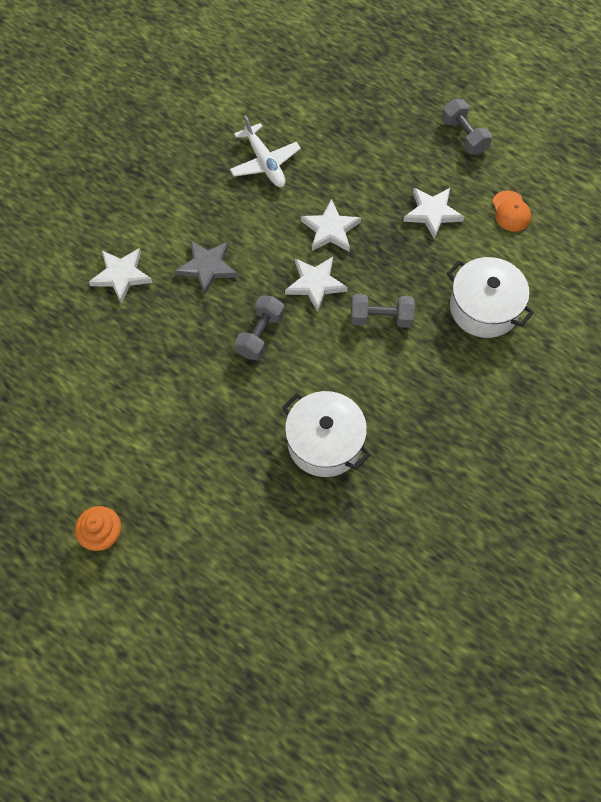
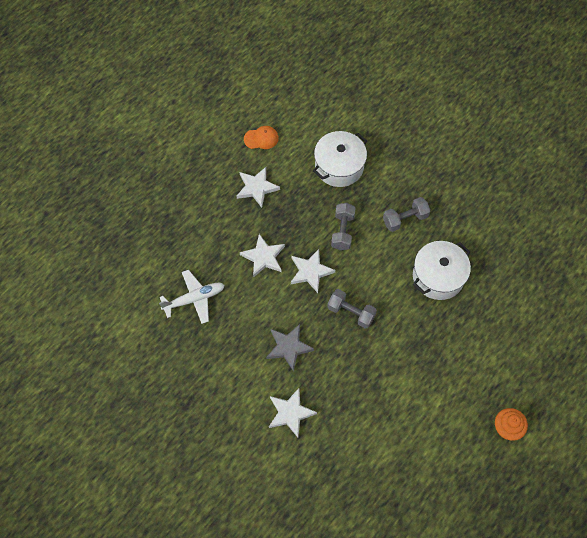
camera: 85 degrees left, 0 degrees up
grey dumbbell [442,99,492,154] -> grey dumbbell moved to [383,197,430,232]

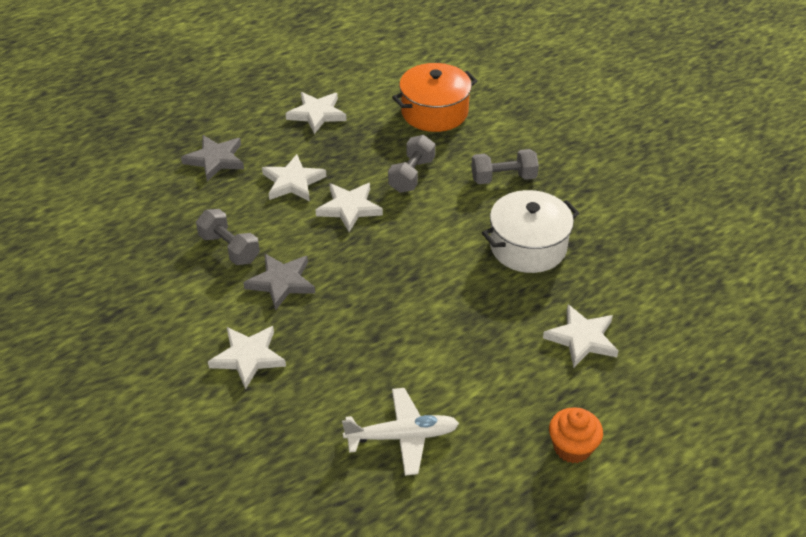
camera: 15 degrees right, 20 degrees down
white plane [159,270,225,324] -> white plane moved to [342,388,459,476]
orange cap [244,126,279,149] -> none
white pot [313,131,367,187] -> orange pot [392,63,478,132]
grey dumbbell [327,289,377,329] -> grey dumbbell moved to [196,209,260,265]
none -> grey star [181,135,244,181]
none -> white star [543,304,619,368]

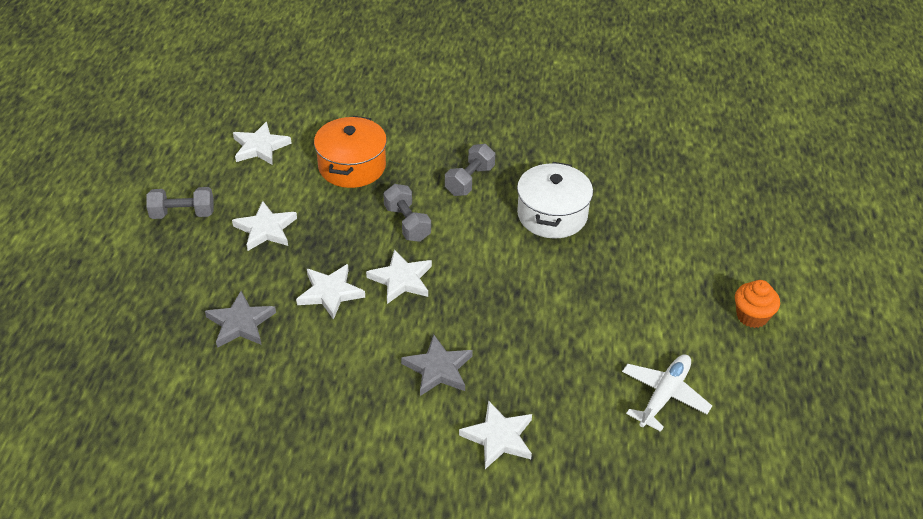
camera: 50 degrees left, 0 degrees up
grey dumbbell [196,209,260,265] -> grey dumbbell moved to [146,187,214,219]
white star [543,304,619,368] -> white star moved to [233,122,292,165]

